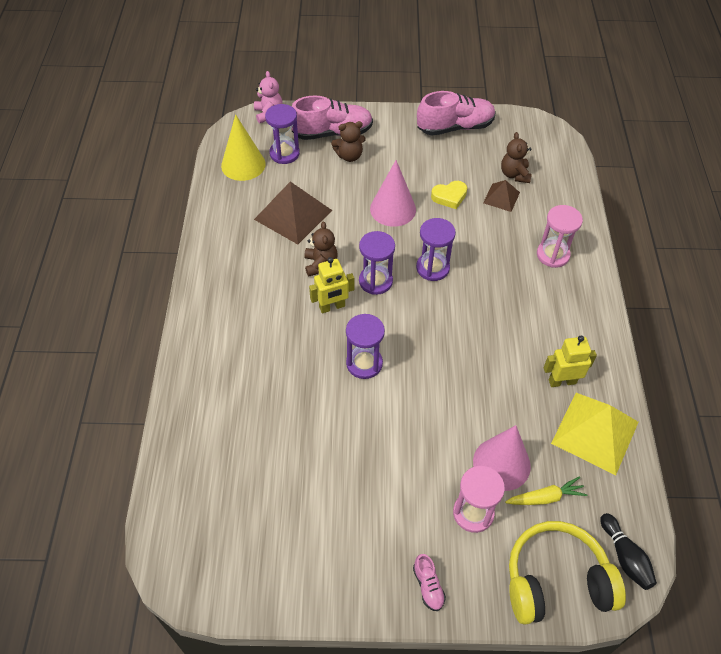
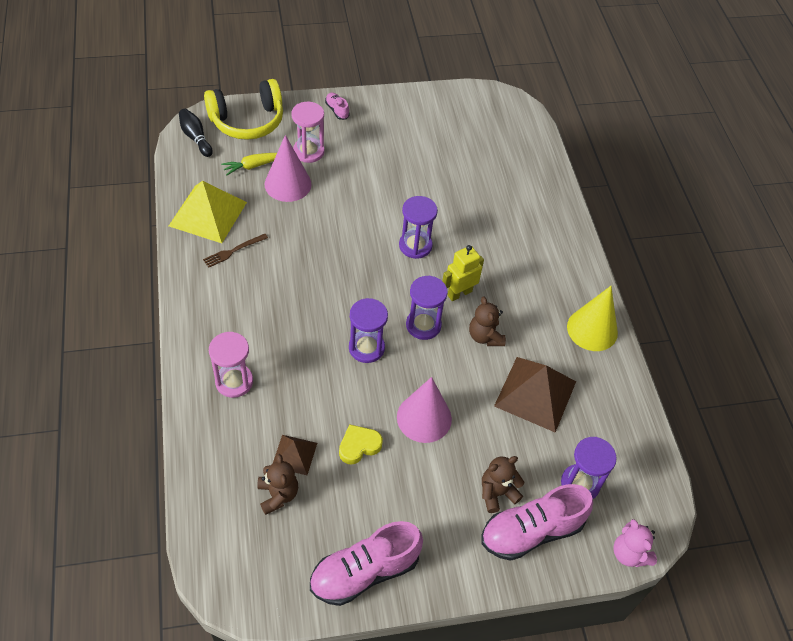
camera: 165 degrees right, 0 degrees up
yellow cone [221,114,266,181] -> yellow cone moved to [567,286,618,351]
yellow robot [544,335,597,387] -> brown fork [203,234,268,268]

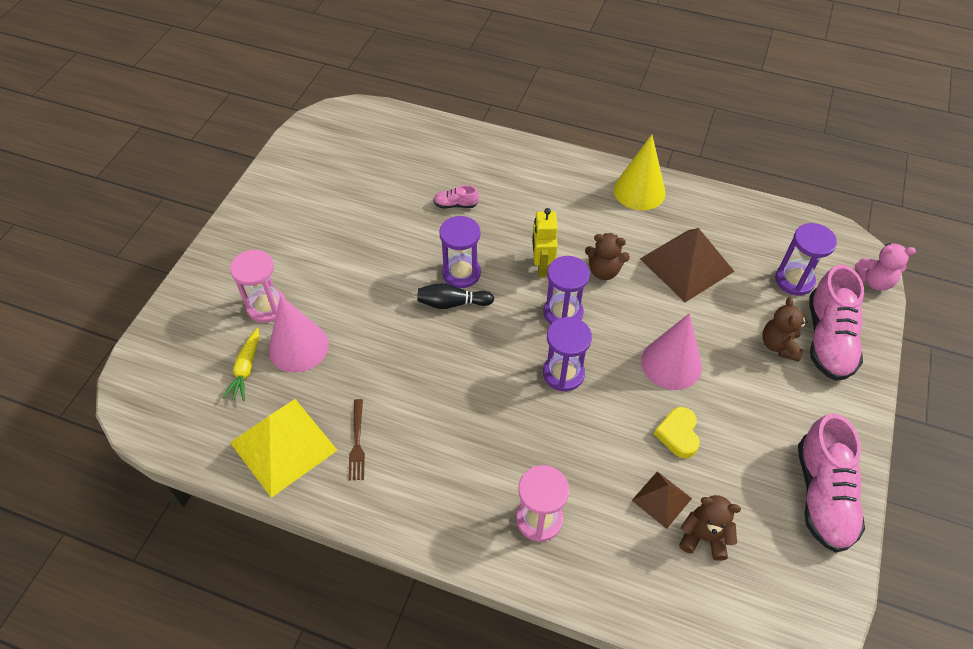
camera: 55 degrees left, 0 degrees up
black bowling pin [179,109,213,157] -> black bowling pin moved to [417,283,494,309]
yellow headphones [204,79,283,140] -> none
pink shoe [325,93,350,120] -> pink shoe moved to [433,185,479,209]

